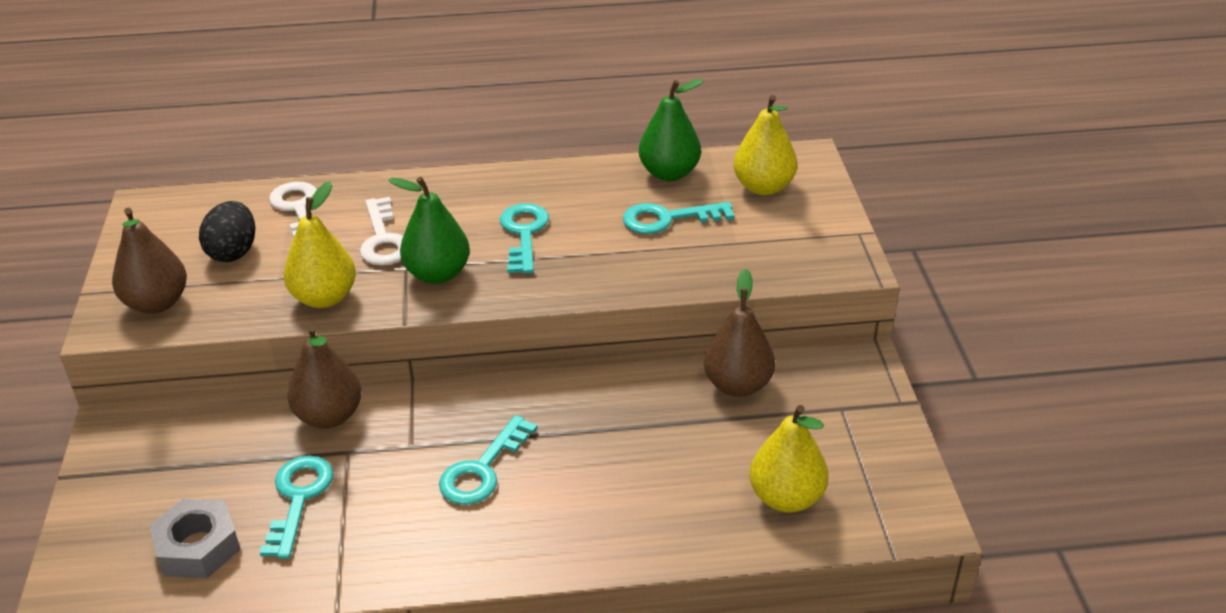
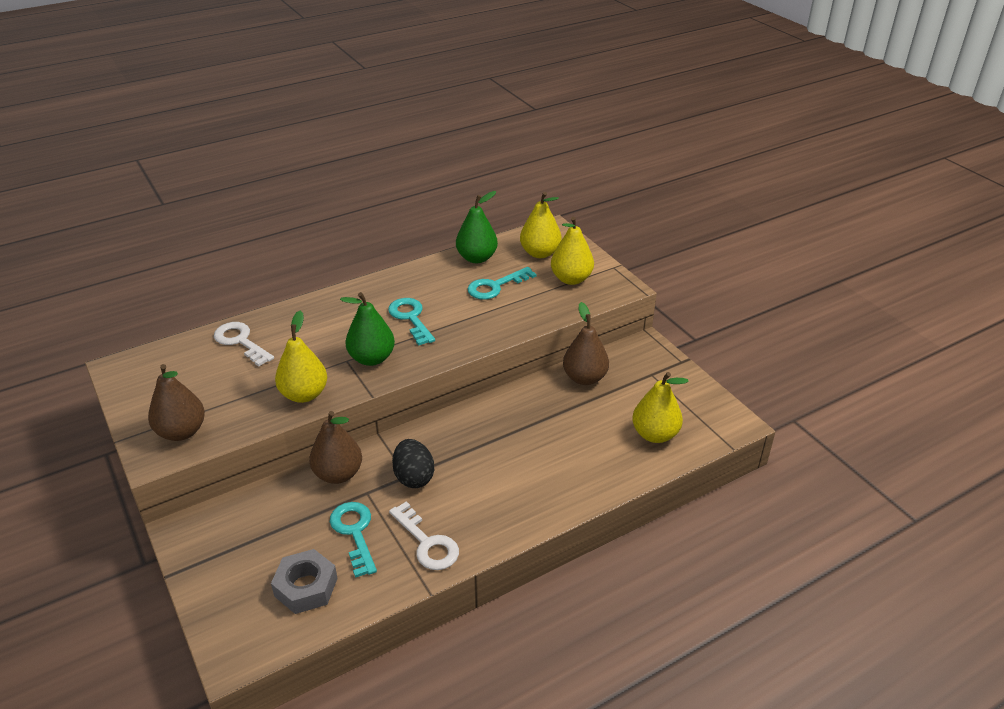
camera: 25 degrees left, 0 degrees up
black egg [199,201,255,262] -> black egg moved to [392,439,434,488]
white key [360,197,403,266] -> white key moved to [389,501,459,570]
turquoise key [439,415,537,505] -> none
none -> yellow pear [551,217,594,285]

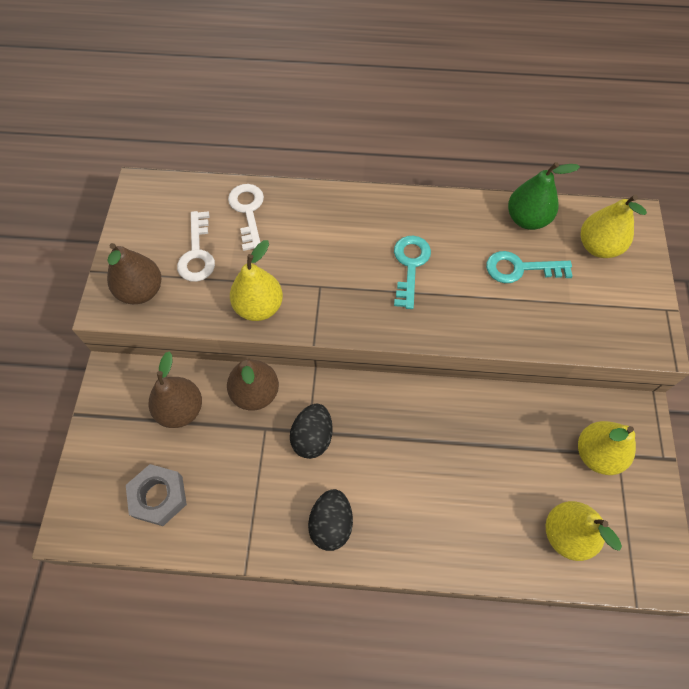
camera: 35 degrees right, 25 degrees up
turquoise key [330,502,377,578] -> none
green pear [340,292,395,366] -> none
white key [389,501,459,570] -> white key moved to [177,211,215,282]
yellow pear [551,217,594,285] -> yellow pear moved to [578,421,636,475]
brown pear [563,302,609,385] -> brown pear moved to [149,351,202,428]
none -> black egg [308,489,353,551]

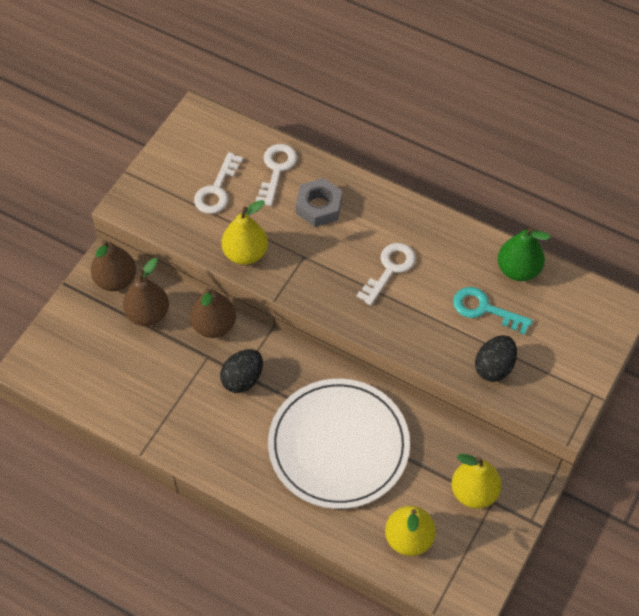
camera: 25 degrees right, 5 degrees down
brown pear [107,243,161,304] -> brown pear moved to [91,240,136,291]
grey nut [126,464,187,526] -> grey nut moved to [296,178,342,227]
black egg [308,489,353,551] -> black egg moved to [475,335,517,382]
turquoise key [394,236,431,309] -> white key [357,243,416,305]
yellow pear [581,195,647,258] -> none
none -> white plate [268,379,410,509]

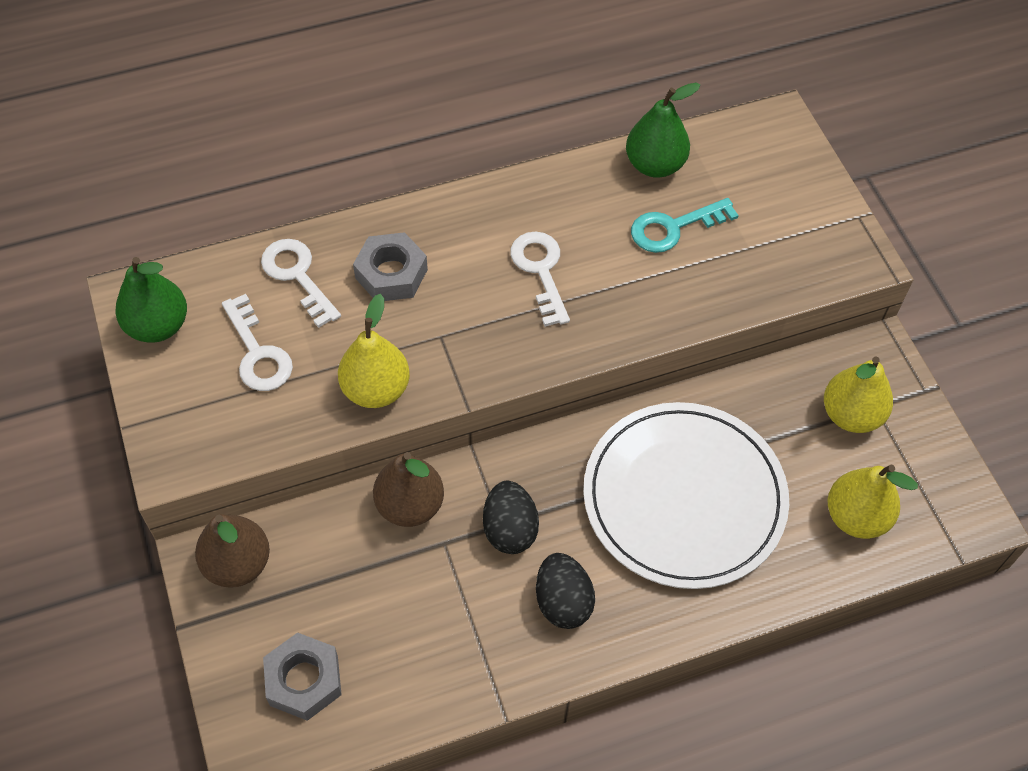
camera: 50 degrees left, 0 degrees up
brown pear [123,258,169,326] -> none
black egg [475,335,517,382] -> black egg moved to [536,553,595,629]
none -> green pear [115,257,187,343]
none -> grey nut [263,632,342,721]

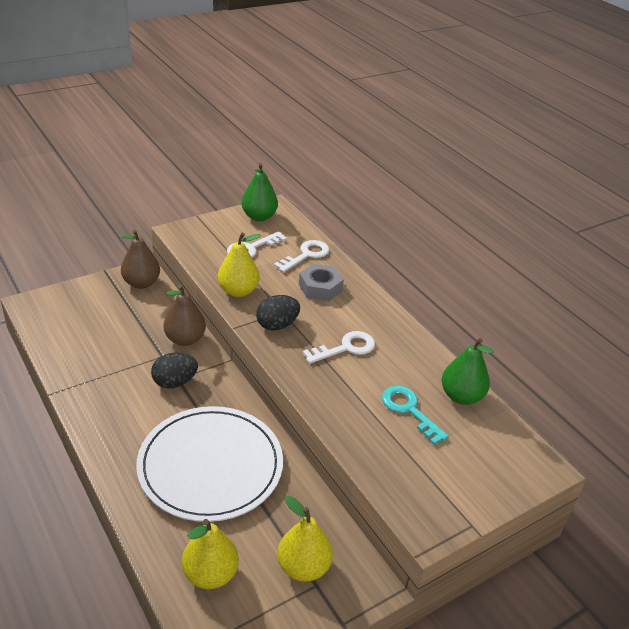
camera: 75 degrees right, 20 degrees down
grey nut [263,632,342,721] -> none
black egg [536,553,595,629] -> black egg moved to [256,295,300,331]

